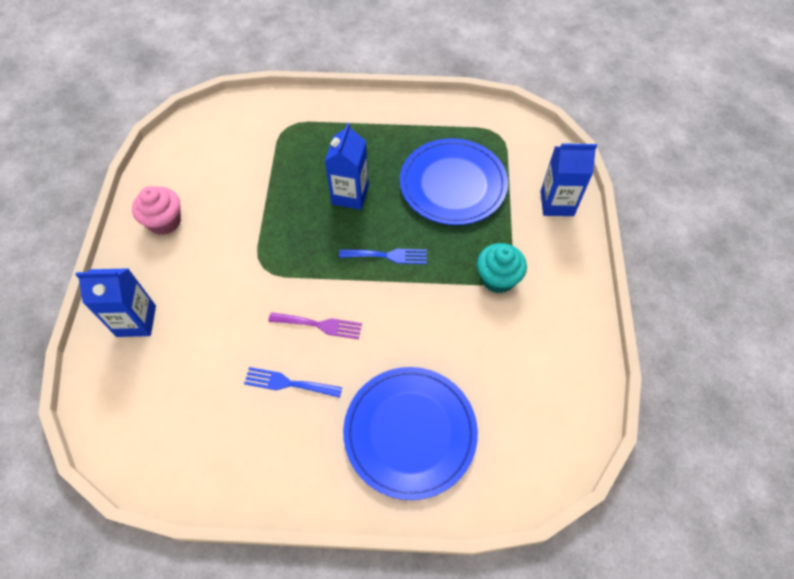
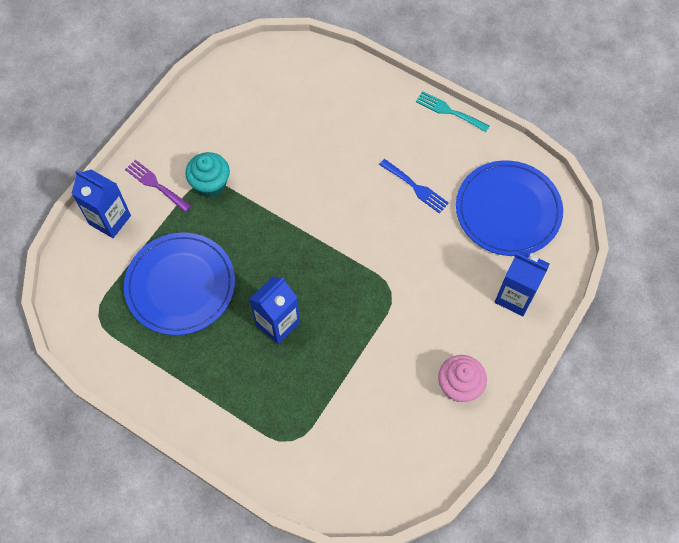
camera: 150 degrees left, 5 degrees up
purple fork [268,312,362,339] -> purple fork moved to [125,160,191,212]
blue fork [339,249,427,264] -> none
blue plate [343,367,478,500] -> blue plate moved to [456,160,563,256]
none -> turquoise fork [416,91,489,132]

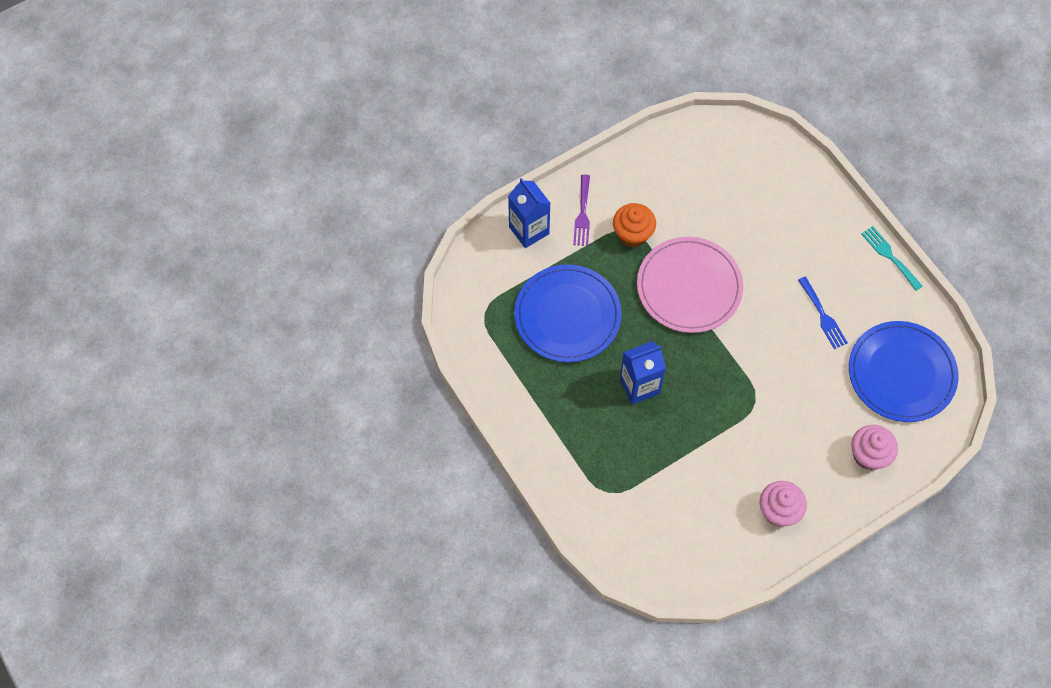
camera: 25 degrees right, 0 degrees up
purple fork [125,160,191,212] -> purple fork turned 150 degrees counterclockwise [573,175,590,246]
turquoise cupcake [185,152,230,197] -> orange cupcake [613,203,656,247]
blue carton [495,249,550,316] -> pink cupcake [851,425,898,470]
none -> pink plate [637,237,743,333]

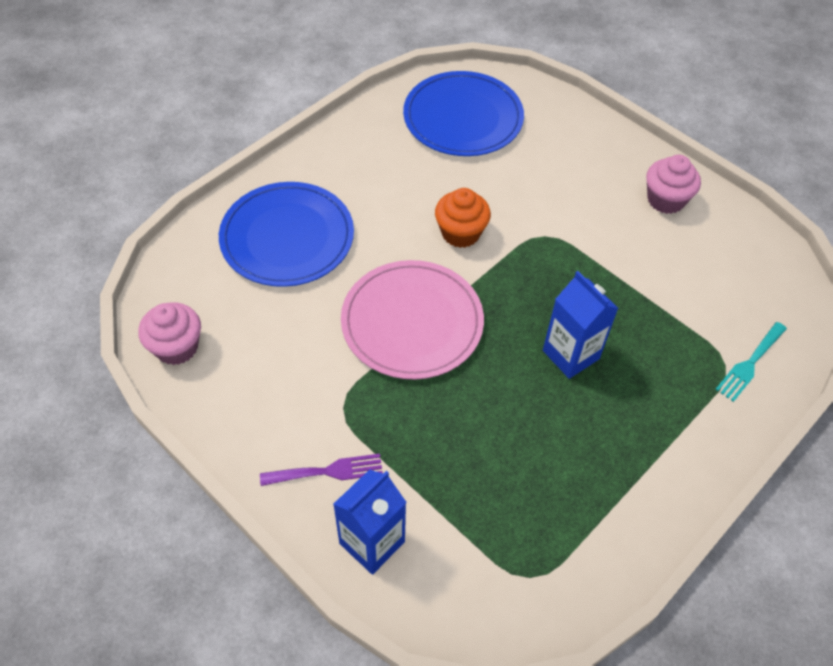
camera: 105 degrees left, 10 degrees down
blue plate [514,264,622,362] -> blue plate moved to [219,182,354,287]
orange cupcake [613,203,656,247] -> orange cupcake moved to [435,188,491,248]
blue fork [798,277,848,349] -> none
pink cupcake [851,425,898,470] -> pink cupcake moved to [138,302,201,365]
turquoise fork [861,226,922,291] -> turquoise fork moved to [715,322,787,402]

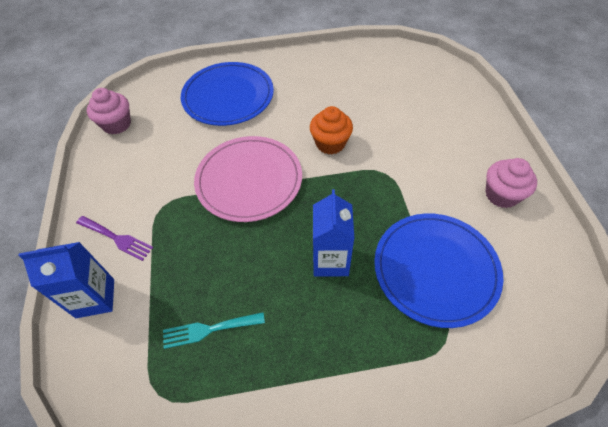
camera: 40 degrees right, 0 degrees up
blue plate [403,71,524,156] -> blue plate moved to [374,213,504,328]
turquoise fork [715,322,787,402] -> turquoise fork moved to [163,312,265,349]

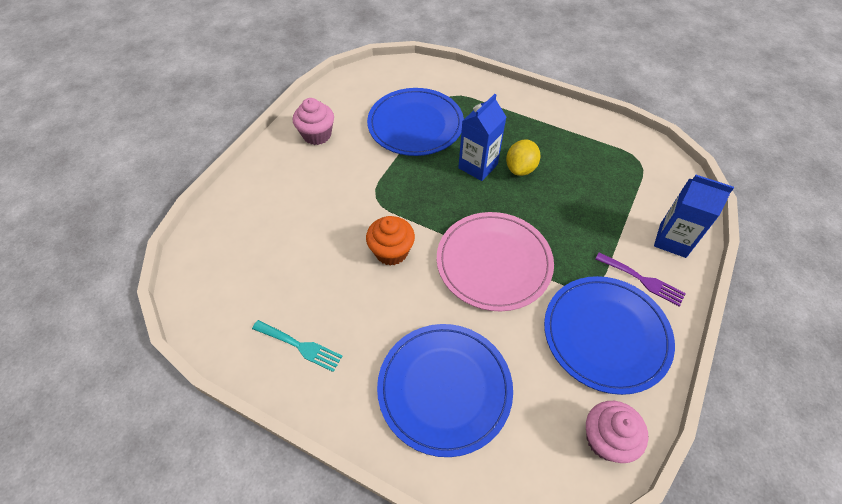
camera: 145 degrees left, 0 degrees up
purple fork [76,216,153,261] -> purple fork turned 150 degrees clockwise [595,252,686,307]
turquoise fork [163,312,265,349] -> turquoise fork moved to [252,320,343,372]
none -> yellow lemon [506,140,540,176]
none -> blue plate [544,276,675,395]

